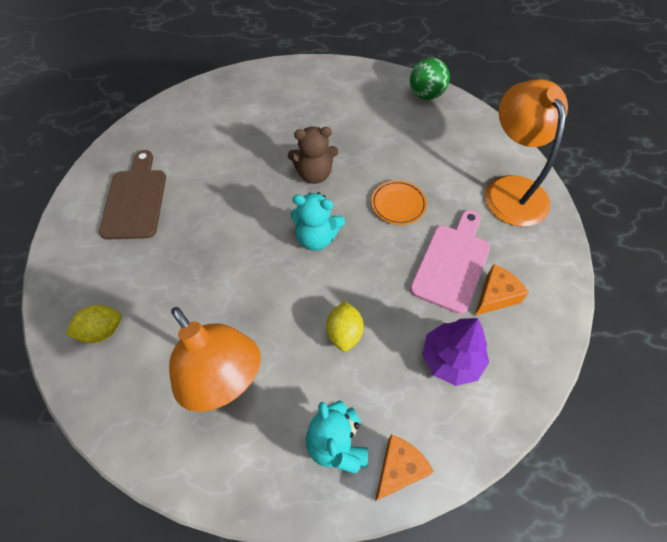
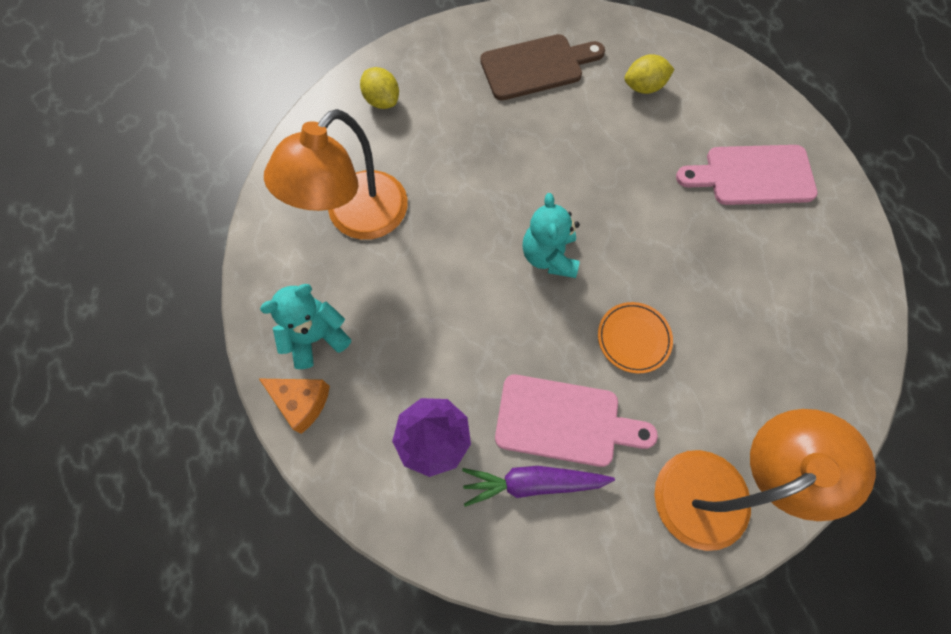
camera: 75 degrees right, 10 degrees up
brown teddy bear [288,126,338,184] -> none
yellow lemon [326,301,364,352] -> yellow lemon moved to [625,54,674,94]
green ball [410,57,450,100] -> none
orange cheese [475,264,529,316] -> purple carrot [462,466,615,507]
none -> pink cutting board [676,145,818,205]

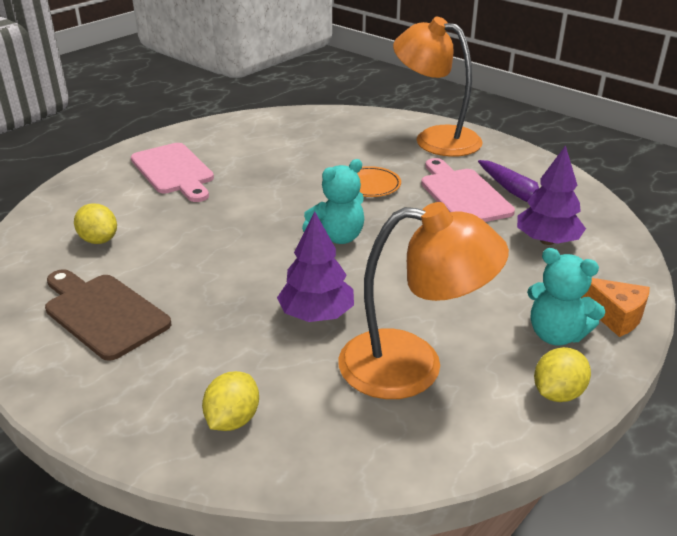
camera: 120 degrees left, 35 degrees down
orange cheese [259,379,330,434] -> orange cheese turned 135 degrees clockwise [581,278,650,337]
none -> purple tree [277,211,354,322]
none -> yellow lemon [534,347,591,402]

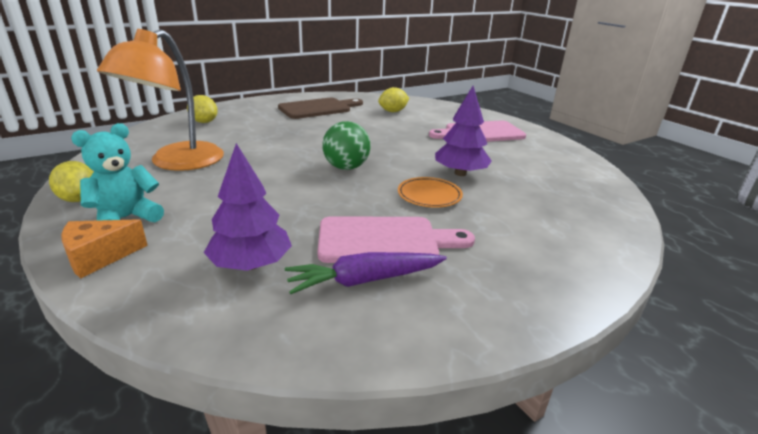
camera: 105 degrees right, 5 degrees down
purple tree [277,211,354,322] -> purple tree moved to [435,86,492,176]
turquoise teddy bear [302,159,364,244] -> green ball [322,121,371,170]
orange lamp [393,17,483,157] -> none

